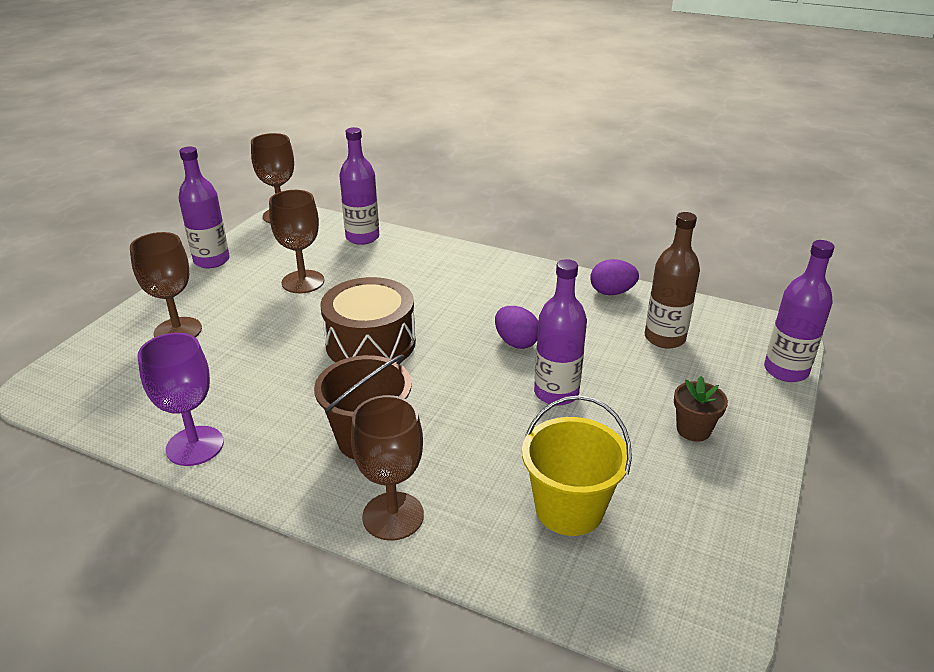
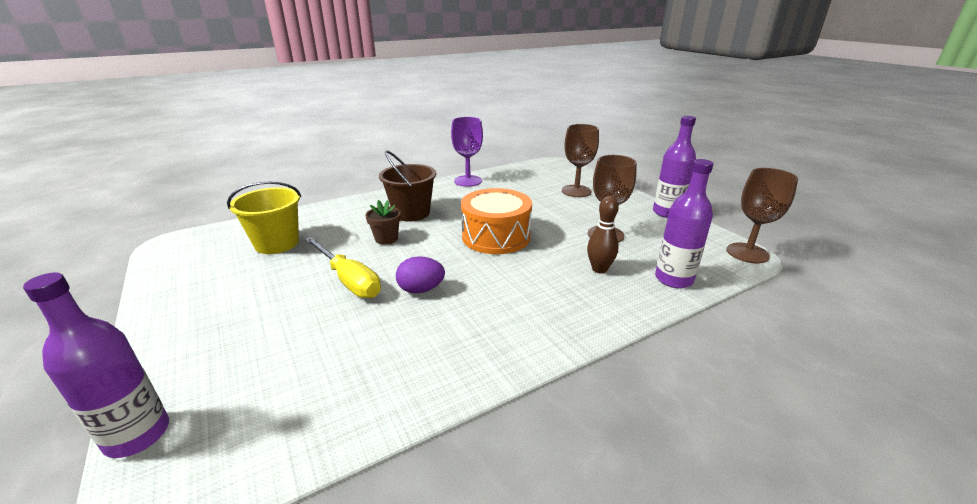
camera: 125 degrees right, 5 degrees down
brown drum [320,277,416,363] -> orange drum [461,188,532,254]
brown goblet [351,395,424,541] -> none
purple bottle [534,259,587,406] -> yellow screwdriver [305,237,381,298]
purple egg [590,259,639,295] -> none
brown bottle [645,212,700,349] -> none
brown flower pot [674,376,728,442] -> brown flower pot moved to [365,200,401,245]
none -> brown bowling pin [587,196,619,274]

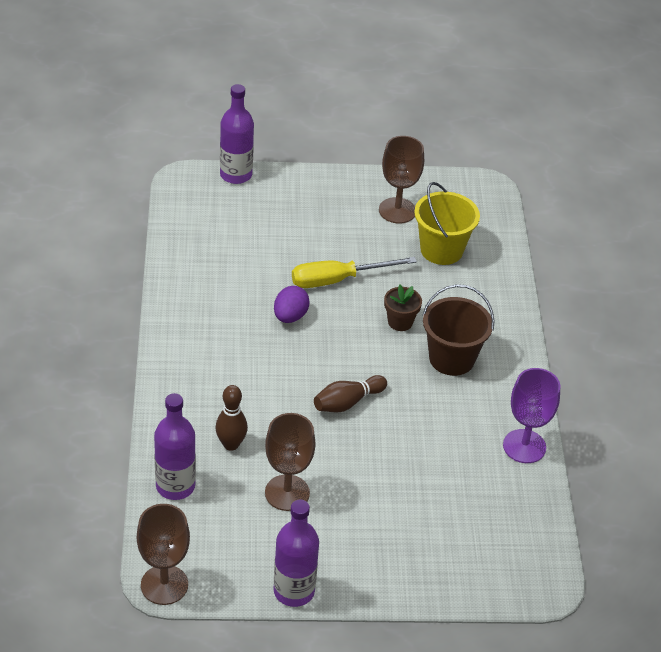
camera: 115 degrees right, 15 degrees up
orange drum [461,188,532,254] -> brown bowling pin [314,375,387,413]
brown goblet [562,124,599,197] -> brown goblet moved to [379,136,424,223]

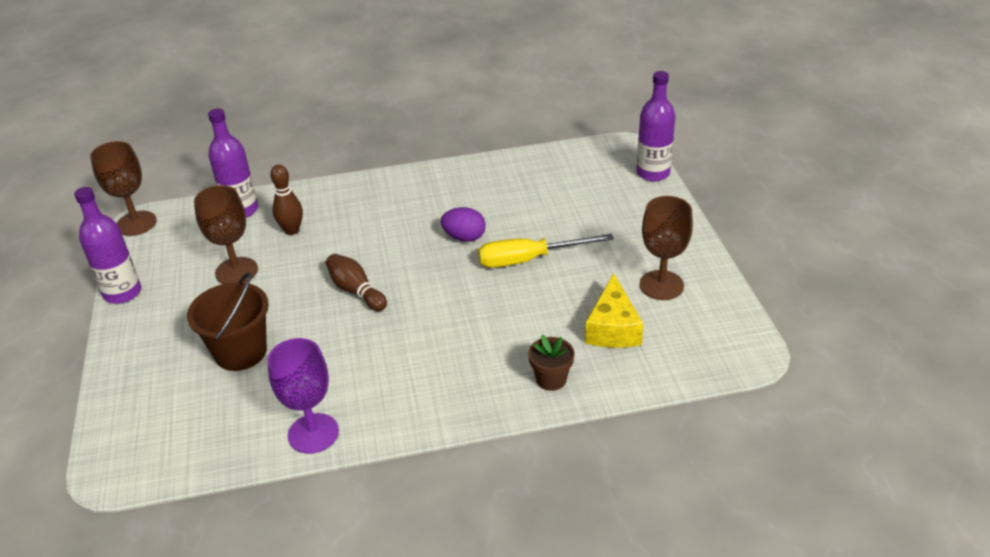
camera: 85 degrees right, 5 degrees down
yellow screwdriver [292,257,417,288] -> yellow screwdriver turned 75 degrees counterclockwise [478,234,614,268]
brown flower pot [384,285,422,331] -> brown flower pot moved to [528,335,575,391]
yellow bucket [414,182,480,265] -> yellow cheese [585,273,643,348]
brown bucket [422,284,495,376] -> brown bucket moved to [187,272,269,371]

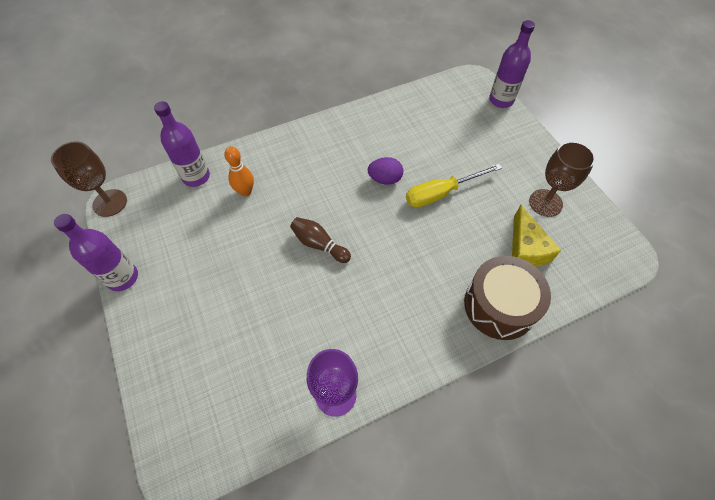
camera: 15 degrees left, 20 degrees up
brown bucket [187,272,269,371] -> none
brown goblet [194,185,258,284] -> none
brown bowling pin [270,165,303,235] -> orange bowling pin [224,146,254,196]
brown flower pot [528,335,575,391] -> brown drum [464,256,551,340]

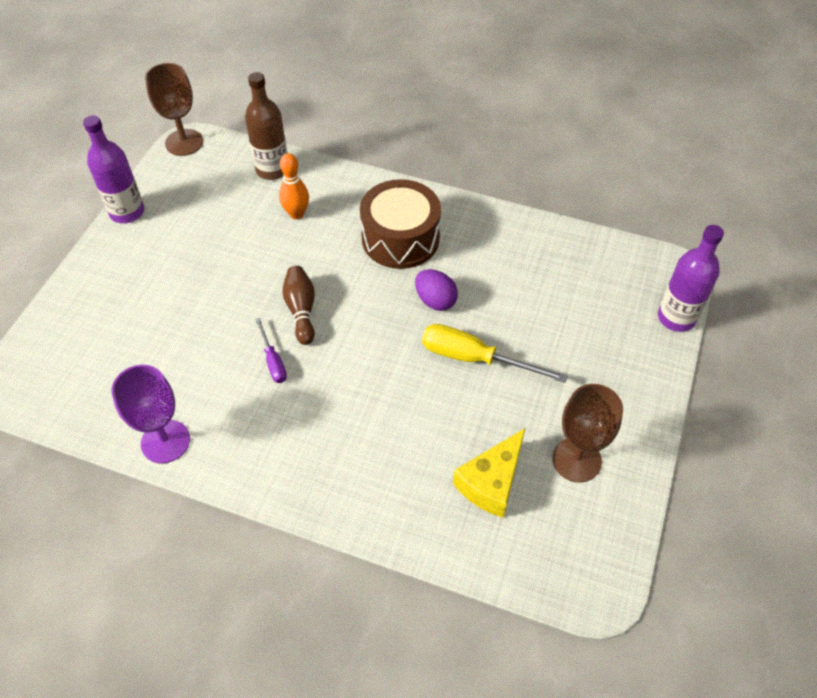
camera: 45 degrees right, 5 degrees down
purple bottle [154,101,210,187] -> brown bottle [245,72,287,180]
brown drum [464,256,551,340] -> brown drum moved to [360,179,441,269]
none -> purple screwdriver [255,318,287,383]

